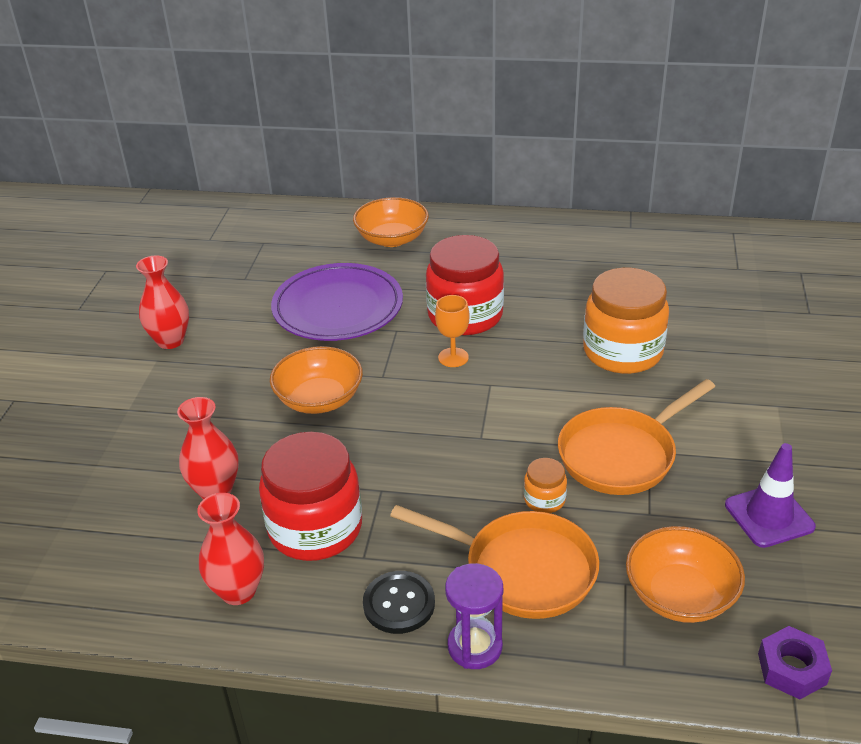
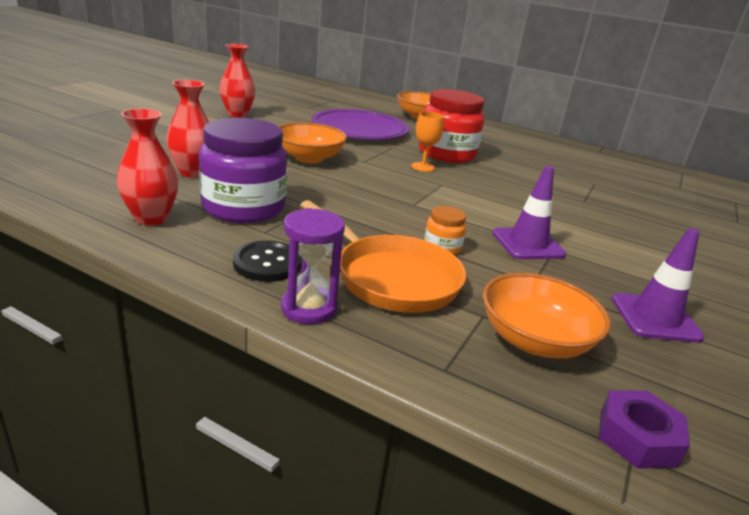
camera: 15 degrees right, 10 degrees down
red jar [259,432,362,561] -> purple jar [199,118,287,223]
orange pan [558,379,715,495] -> purple traffic cone [492,166,566,259]
orange jar [583,268,669,374] -> none

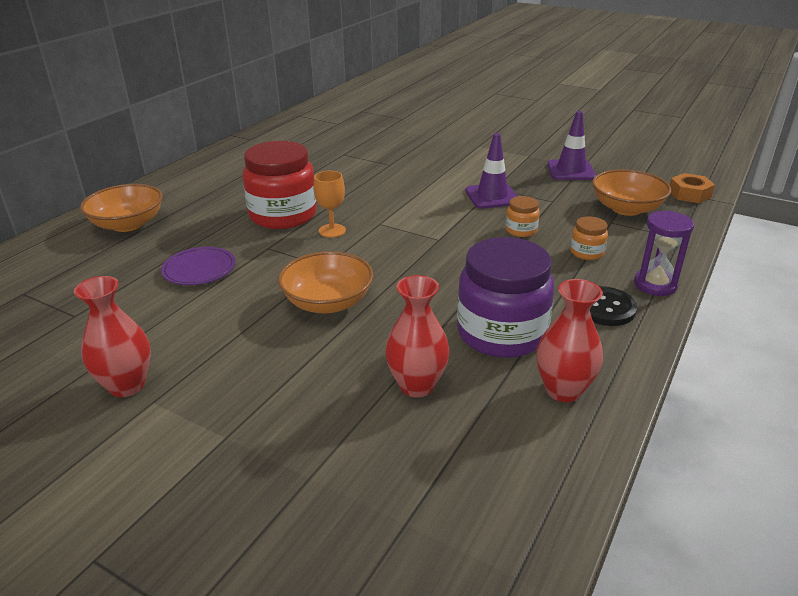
camera: 85 degrees left, 5 degrees up
orange pan [300,200,466,313] -> orange jar [570,216,608,260]
purple plate [312,109,409,140] -> purple plate [161,247,235,285], size x0.53
purple nut [599,390,690,469] -> orange nut [670,173,715,203]

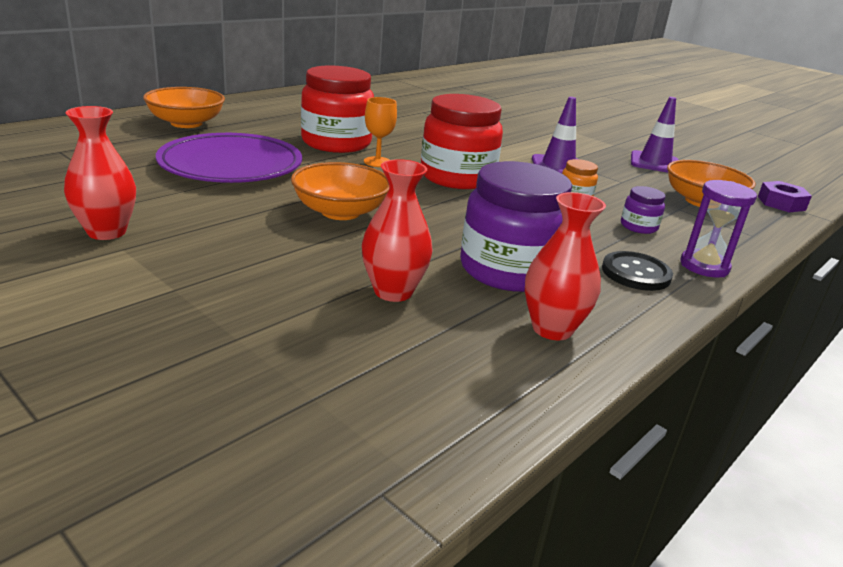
camera: 10 degrees right, 5 degrees down
purple plate [161,247,235,285] -> purple plate [156,133,302,183], size x1.90
orange jar [570,216,608,260] -> purple jar [621,186,666,234]
orange nut [670,173,715,203] -> purple nut [758,181,812,212]
none -> red jar [421,94,503,189]

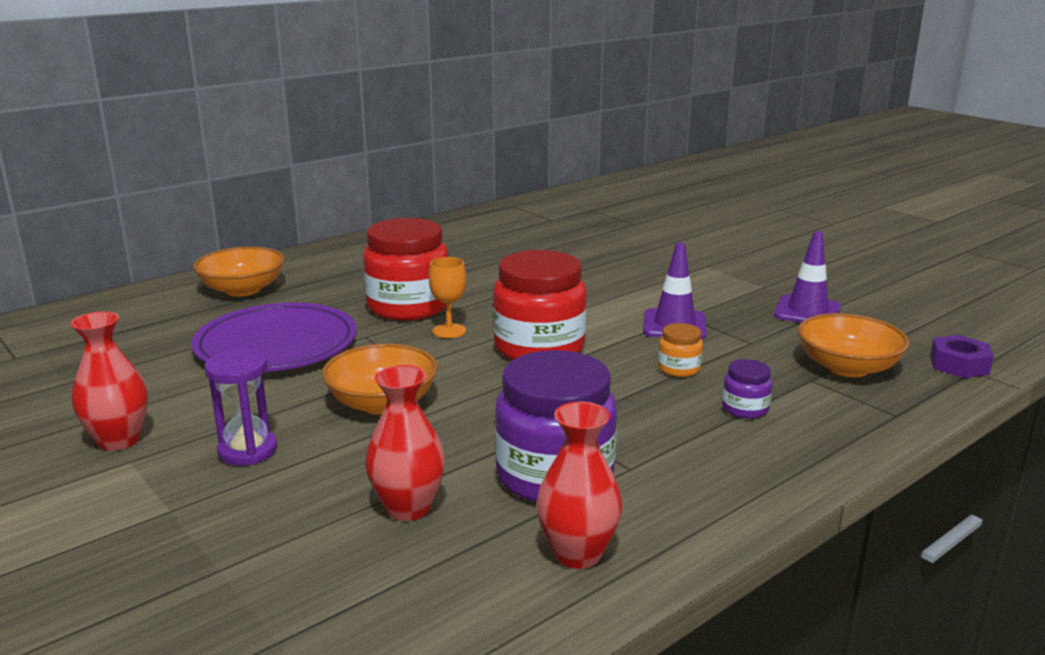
camera: 10 degrees right, 5 degrees down
black button [602,251,673,291] -> none
purple hourglass [680,180,757,277] -> purple hourglass moved to [205,349,277,466]

